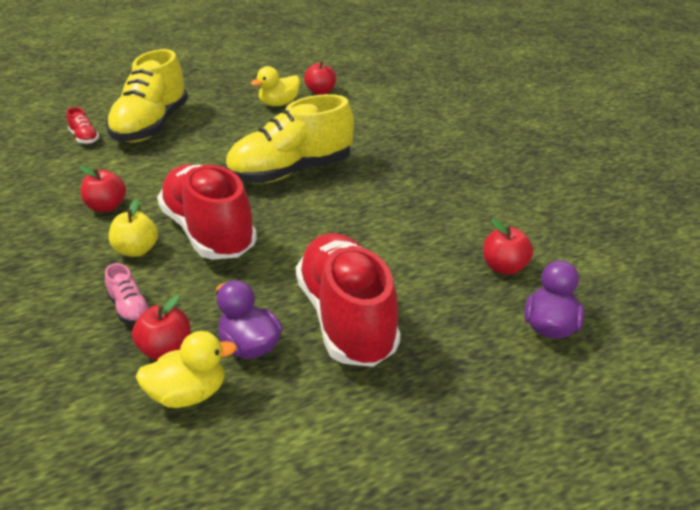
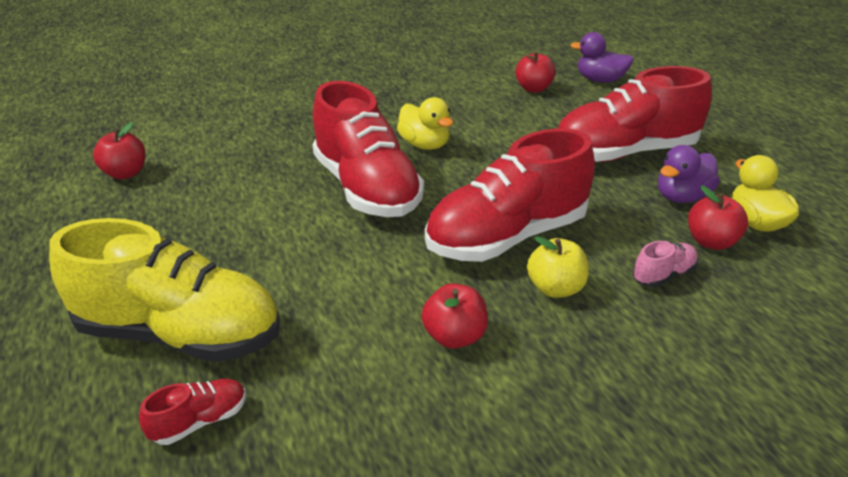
camera: 90 degrees left, 0 degrees up
yellow shoe [225,94,354,184] -> red shoe [312,81,424,217]
yellow duck [251,66,300,106] -> yellow duck moved to [397,97,453,150]

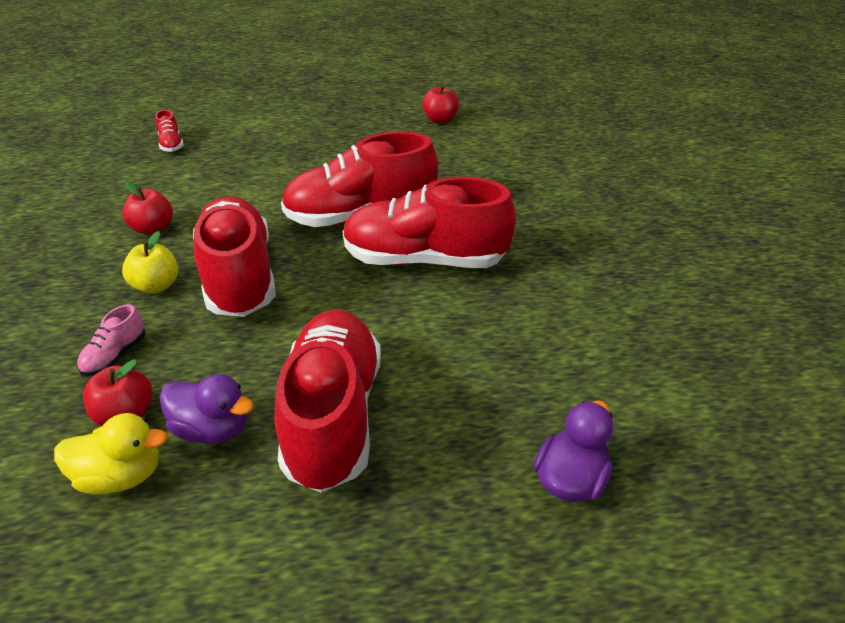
camera: 105 degrees right, 5 degrees up
yellow shoe [49,218,280,362] -> none
yellow duck [397,97,453,150] -> red shoe [343,177,516,268]
red apple [515,51,556,93] -> none
pink shoe [633,241,698,287] -> pink shoe turned 45 degrees clockwise [77,304,146,376]
purple duck [658,145,720,203] -> purple duck turned 135 degrees clockwise [159,374,254,444]

